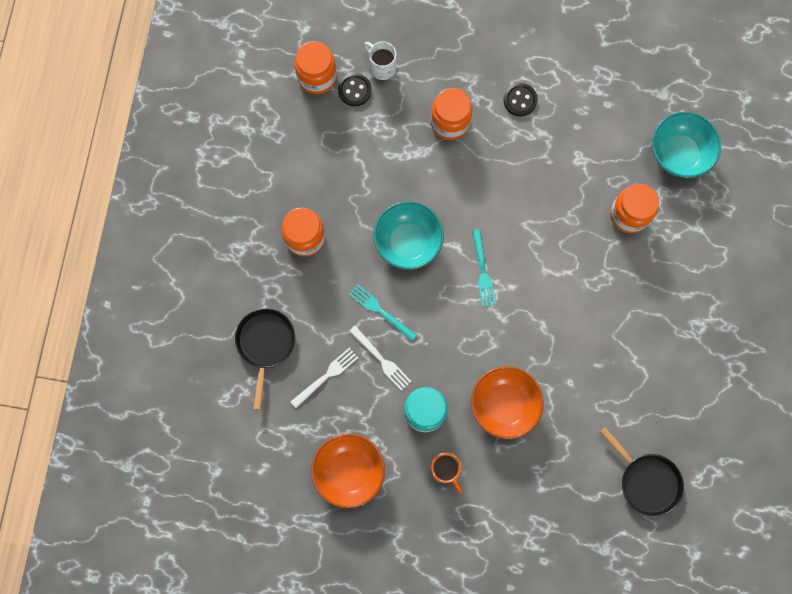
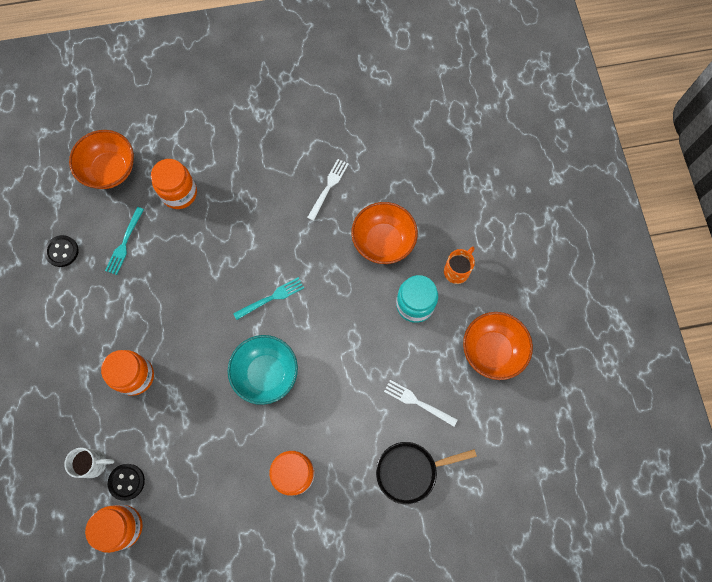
camera: 110 degrees left, 5 degrees down
turquoise fork [349,284,417,341] -> turquoise fork moved to [105,207,144,275]
white fork [349,326,411,391] -> white fork moved to [307,159,349,221]
white mug [364,41,396,80] -> white mug turned 120 degrees counterclockwise [64,448,114,478]
black button [504,83,538,116] -> black button moved to [44,235,79,267]
black pan [600,427,684,517] -> none
turquoise bowl [652,112,721,178] -> orange bowl [69,130,134,189]

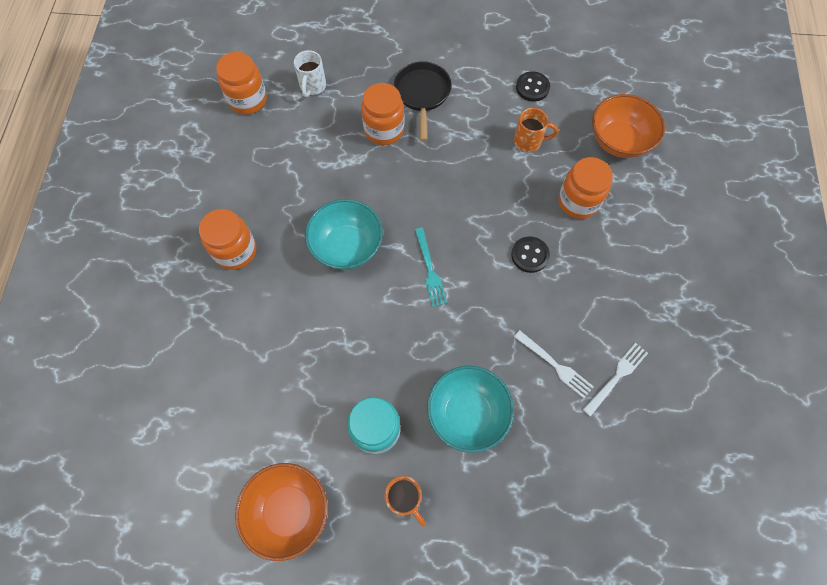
camera: 105 degrees right, 5 degrees down
turquoise fork [105,207,144,275] -> orange mug [514,108,558,152]
black button [108,464,145,501] -> black button moved to [511,237,550,273]
orange bowl [351,202,418,264] -> turquoise bowl [427,366,514,453]
black pan [376,442,477,505] -> black pan moved to [394,61,451,141]
white fork [384,380,458,427] -> white fork moved to [583,343,648,417]

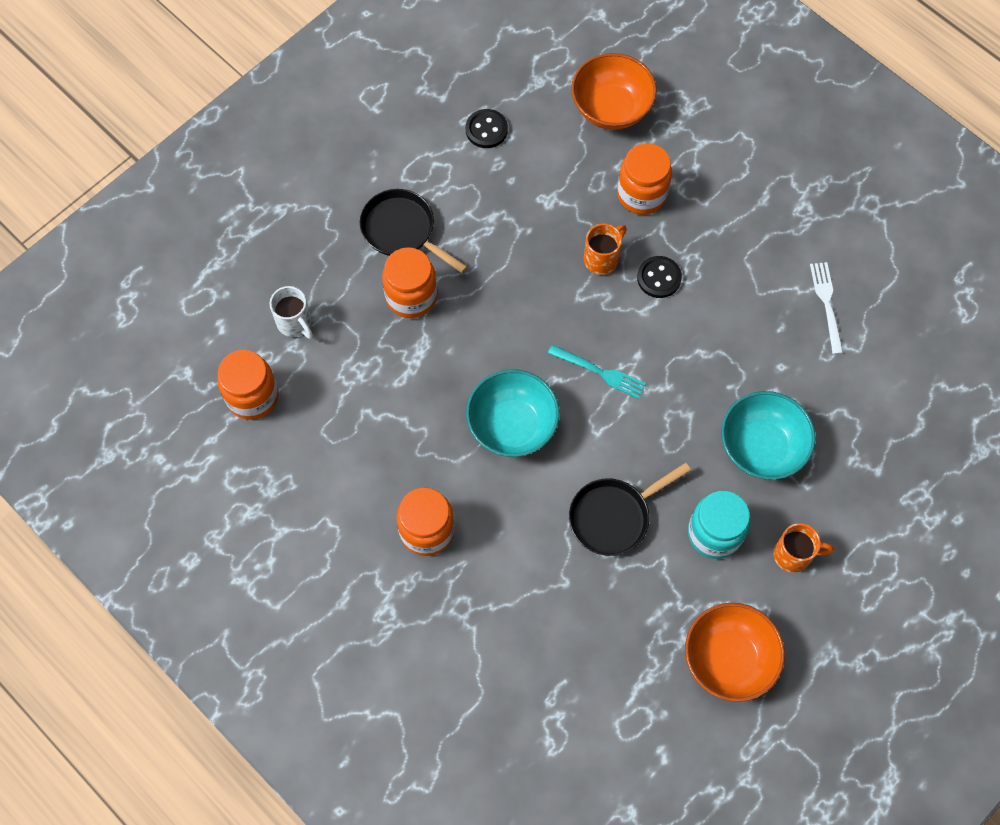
camera: 50 degrees left, 0 degrees up
orange mug [514,108,558,152] -> orange mug moved to [584,224,627,275]
white fork [514,330,594,399] -> none
none -> black pan [569,462,691,556]

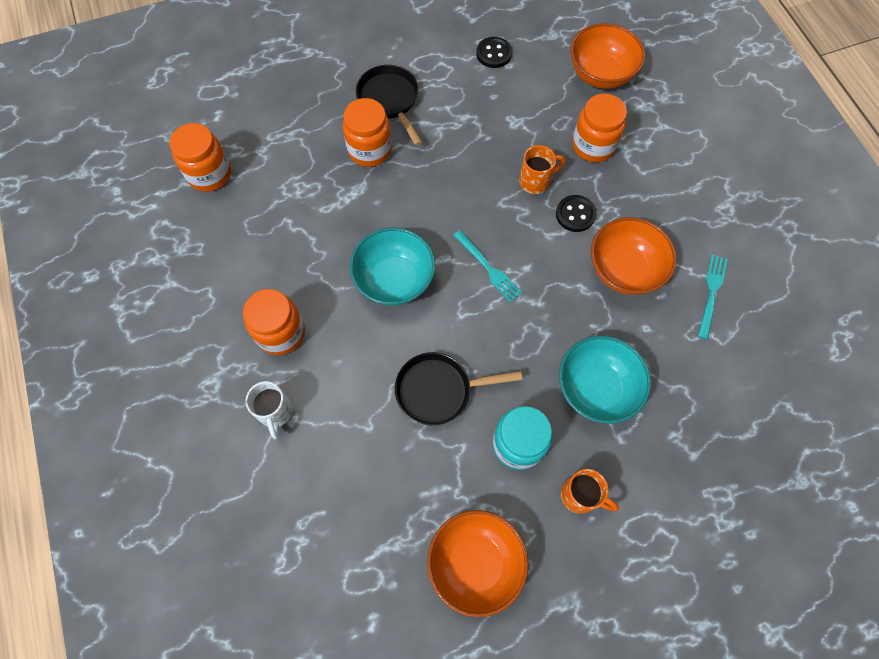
camera: 25 degrees right, 0 degrees up
white mug [270,286,313,339] -> white mug moved to [246,381,293,439]
white fork [810,262,843,354] -> turquoise fork [698,255,728,339]
none -> orange bowl [591,217,677,295]

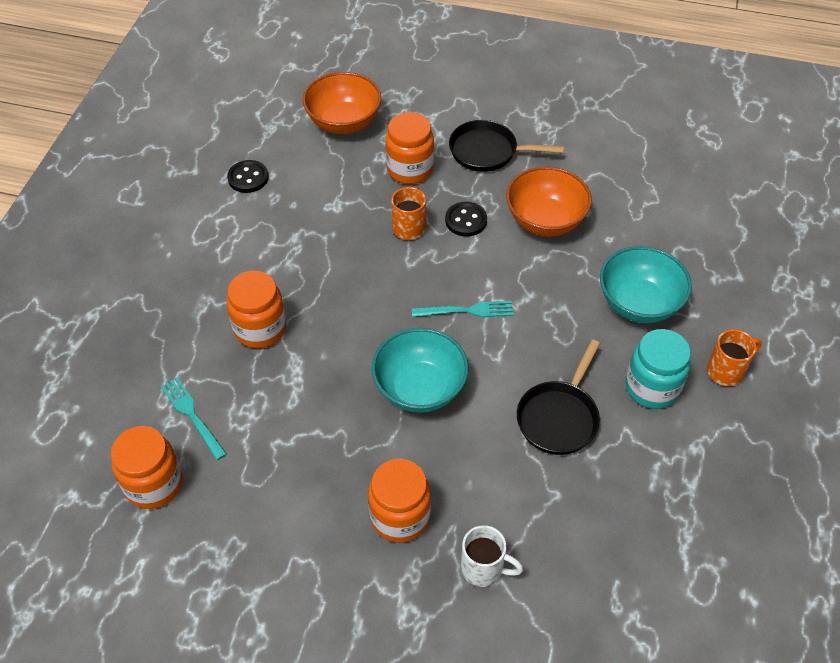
camera: 55 degrees left, 15 degrees down
black pan [356,65,422,146] -> black pan moved to [449,120,564,172]
orange bowl [427,510,529,617] -> none
turquoise fork [698,255,728,339] -> turquoise fork moved to [161,377,227,460]

